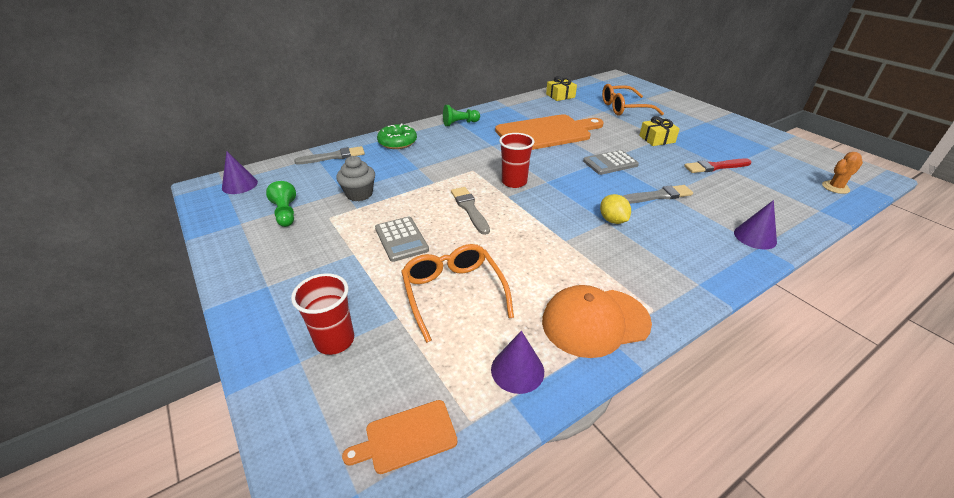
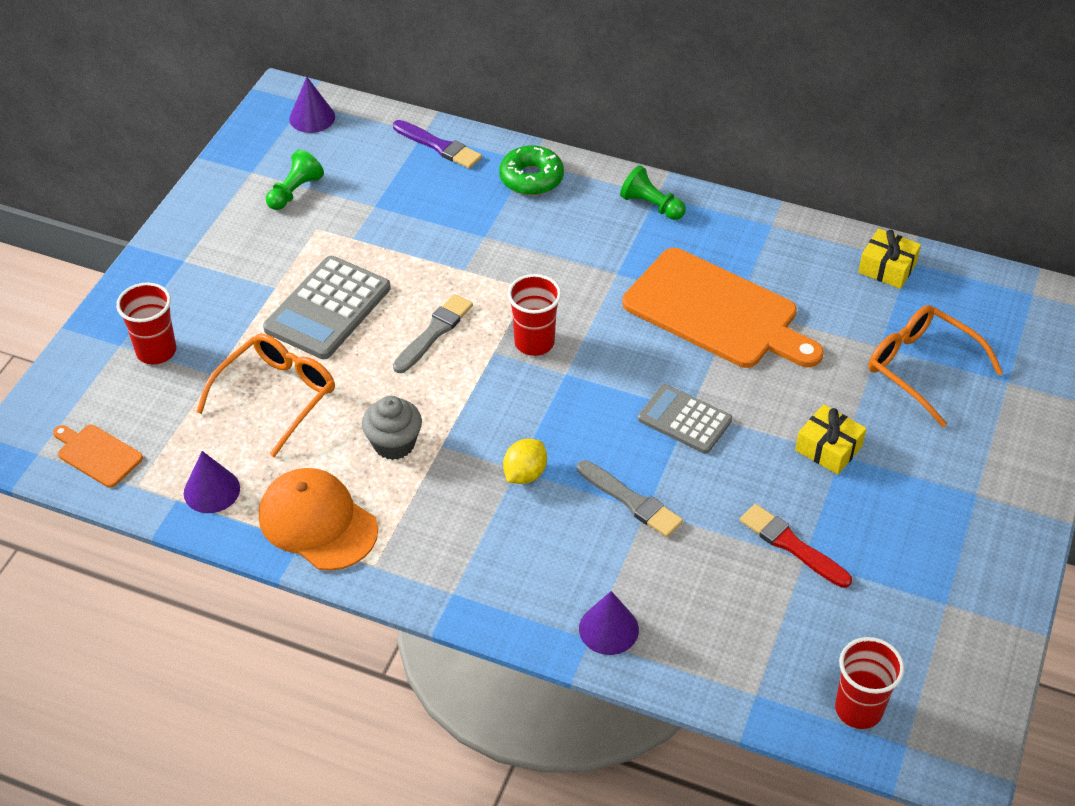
camera: 55 degrees right, 10 degrees up
grey brush [294,146,365,165] -> purple brush [393,120,482,169]
grey cupcake [336,156,375,201] -> grey cupcake moved to [362,396,422,460]
grey calculator [375,217,429,262] -> grey calculator [263,256,391,359], size x1.53
orange cactus [822,152,863,194] -> red cup [835,637,904,729]

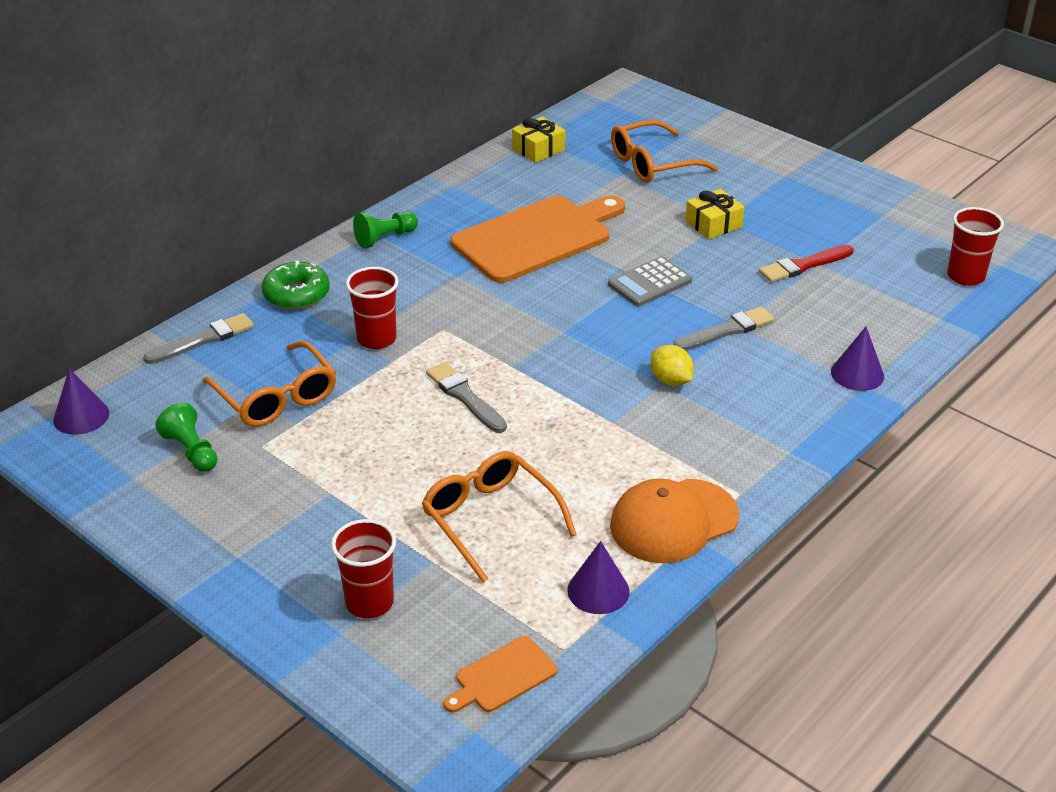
camera: 70 degrees left, 10 degrees down
grey calculator [263,256,391,359] -> none
grey cupcake [362,396,422,460] -> none
purple brush [393,120,482,169] -> grey brush [143,313,254,364]
red cup [508,274,561,356] -> red cup moved to [346,267,399,349]
none -> orange glasses [202,341,336,427]

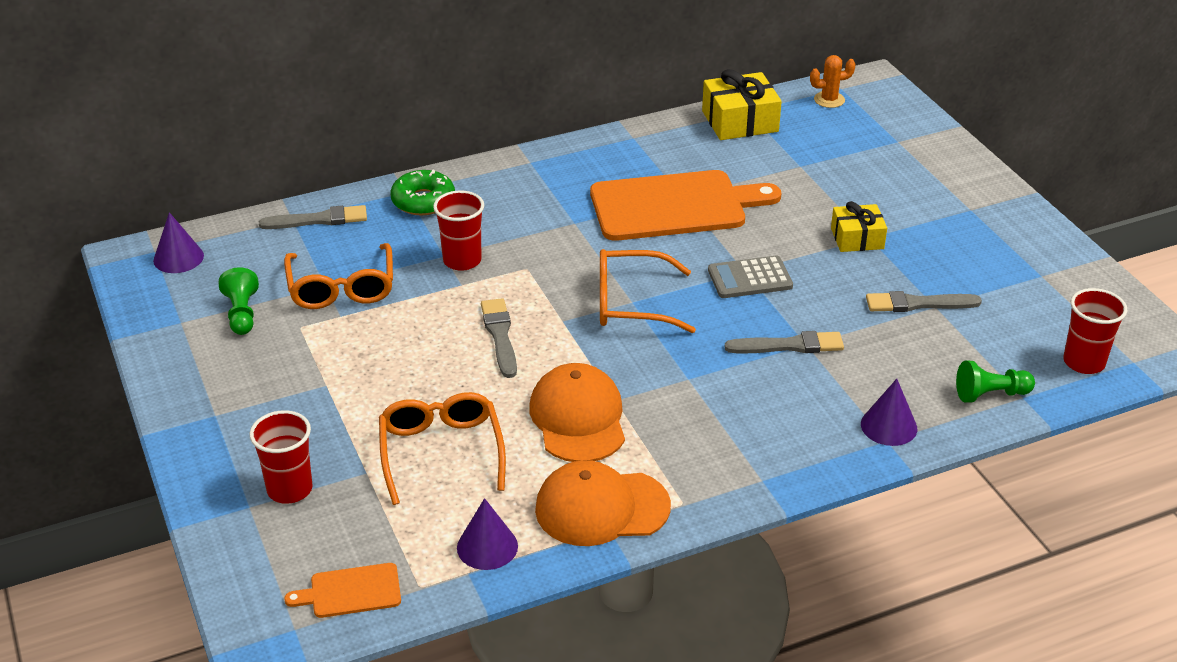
camera: 25 degrees right, 0 degrees up
green pawn [353,211,418,249] -> green pawn moved to [956,361,1035,403]
yellow gift [512,117,566,163] -> yellow gift [702,69,782,140], size x1.53
orange glasses [611,120,718,183] -> orange glasses moved to [600,249,696,333]
yellow lemon [650,345,694,386] -> none
red brush [759,245,854,282] -> grey brush [866,291,982,312]
none -> orange cap [529,363,625,462]
none -> orange cactus [810,55,856,108]

